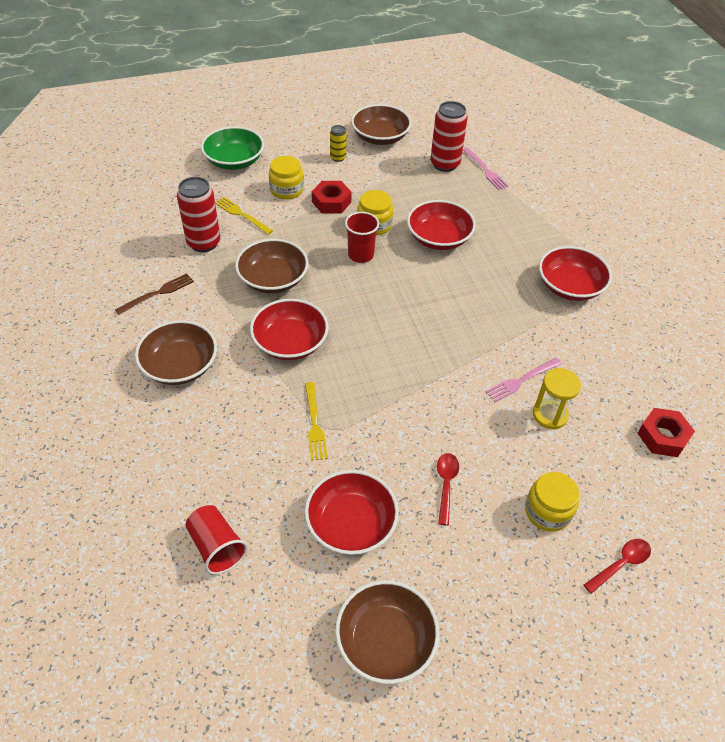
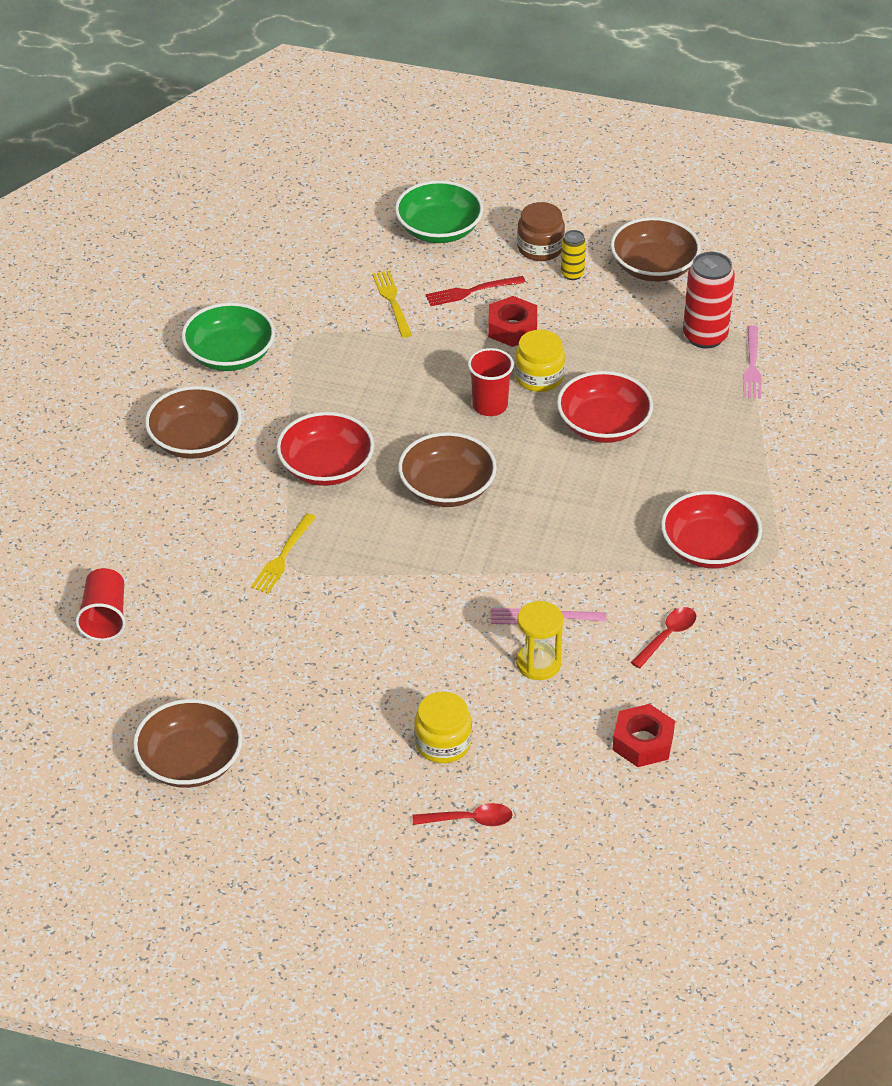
camera: 35 degrees right, 5 degrees down
brown fork [115,273,194,315] -> green bowl [182,302,275,371]
red can [177,177,220,252] -> none
brown bowl [235,239,308,294] -> brown bowl moved to [398,432,497,507]
yellow jar [269,156,304,200] -> red fork [425,276,526,306]
red bowl [305,470,399,555] -> none
red spoon [437,453,459,526] -> red spoon moved to [631,607,696,668]
none -> brown jar [517,202,565,261]

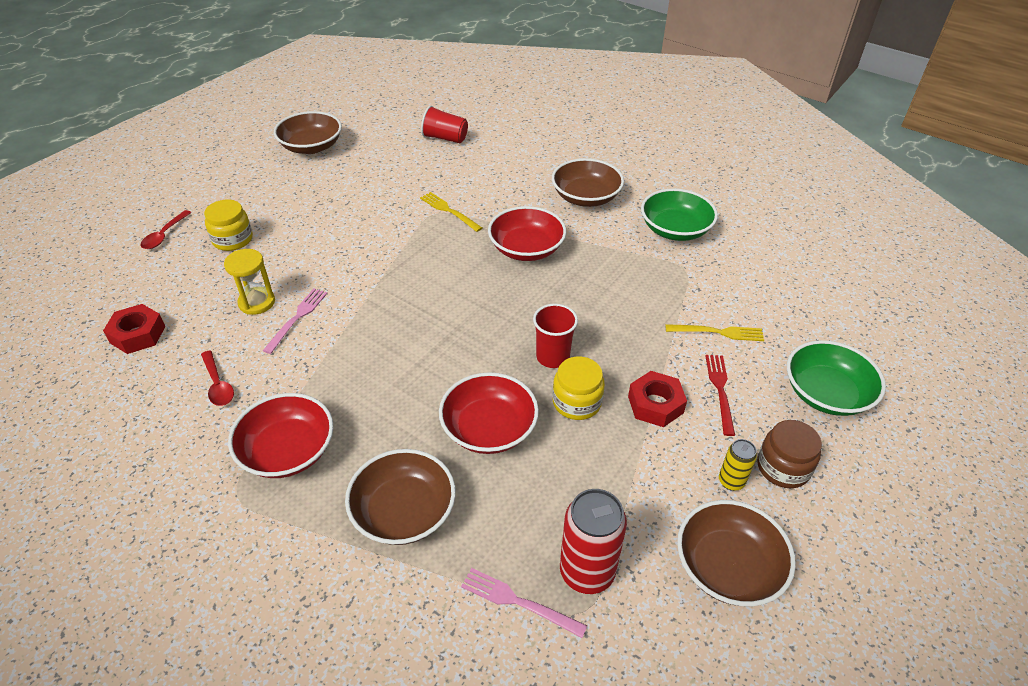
camera: 110 degrees right, 0 degrees up
brown bowl [398,432,497,507] -> brown bowl moved to [345,449,456,545]

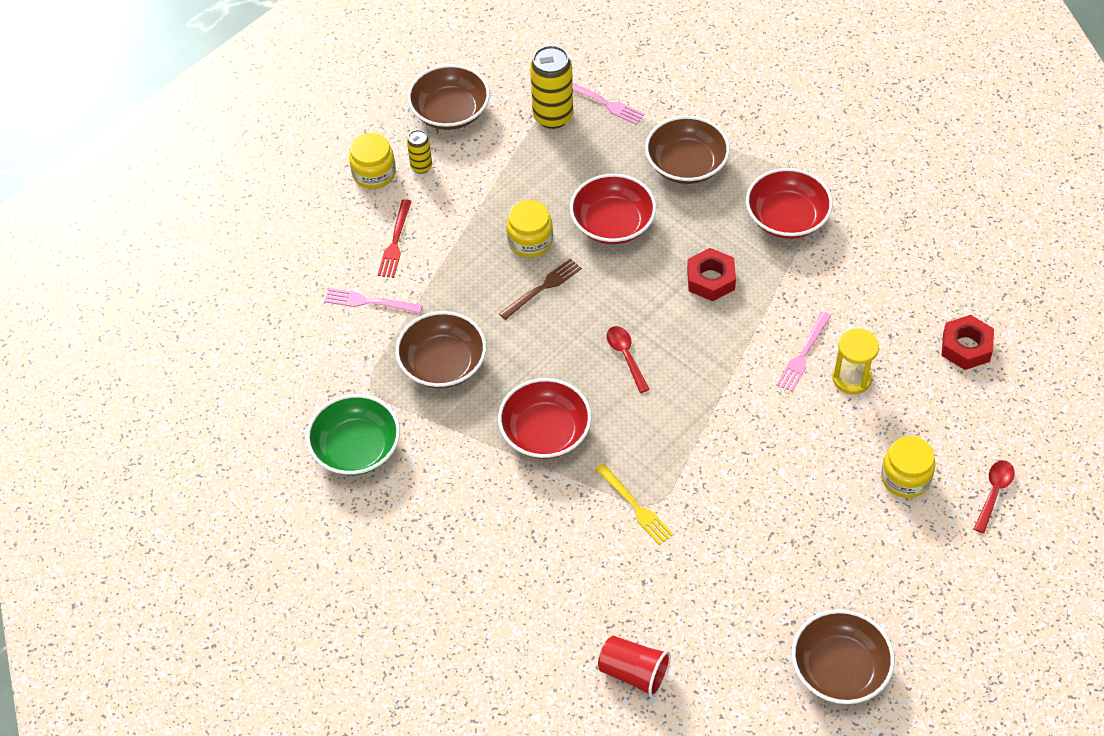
camera: 170 degrees left, 10 degrees up
red spoon [201,351,234,406] -> red spoon moved to [607,326,650,393]
red cup [533,304,578,368] -> brown fork [499,258,582,320]
brown bowl [552,158,624,207] -> brown bowl moved to [395,311,486,388]
red can [560,489,627,594] -> yellow can [530,45,573,129]
red nut [628,371,687,427] -> red nut moved to [687,248,736,301]
yellow fork [666,324,764,341] -> pink fork [324,288,423,313]
brown jar [757,420,822,488] -> yellow jar [349,133,396,189]
green bowl [787,340,886,416] -> none

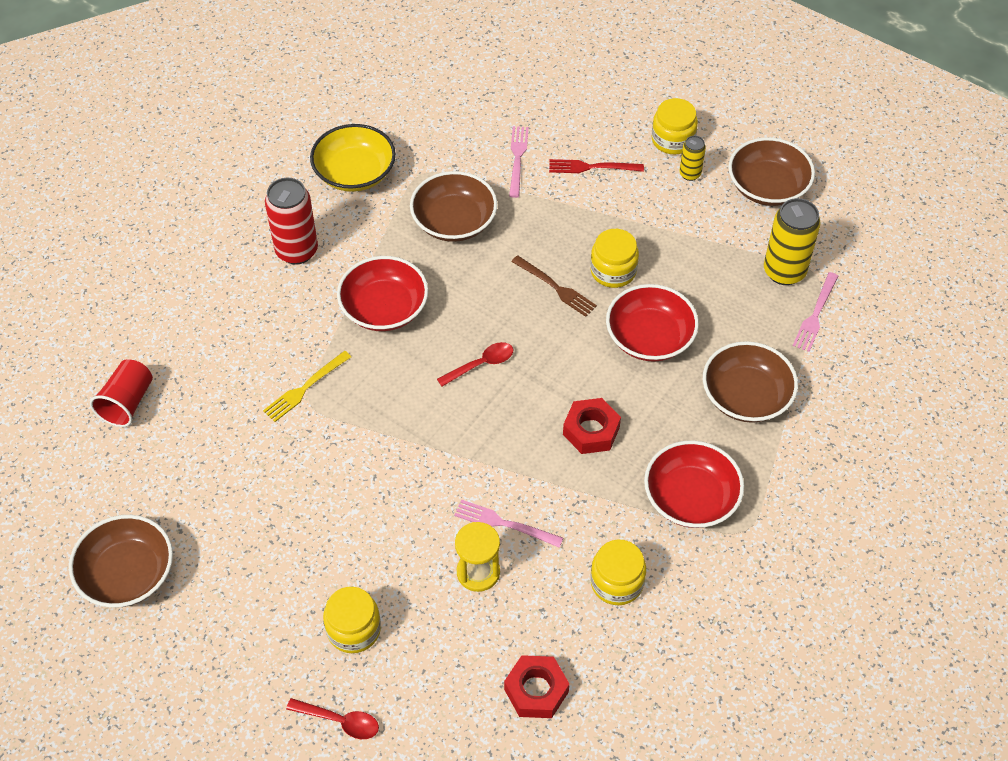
camera: 80 degrees right, 0 degrees up
green bowl [306,394,400,475] -> yellow bowl [310,124,396,192]
none -> red can [265,178,318,265]
none -> yellow jar [590,540,646,605]

